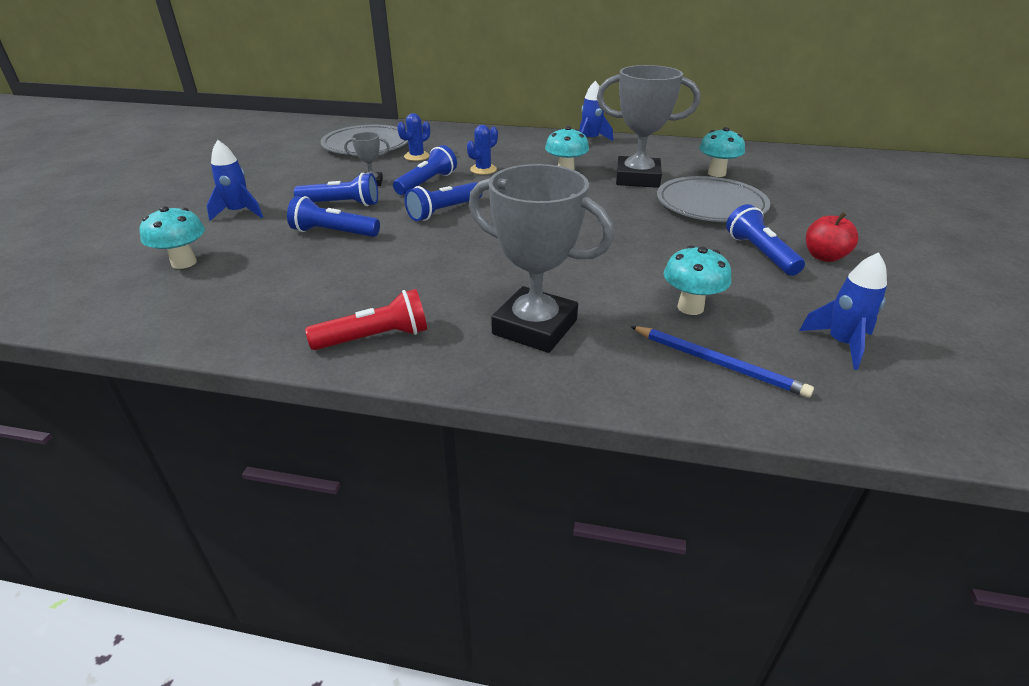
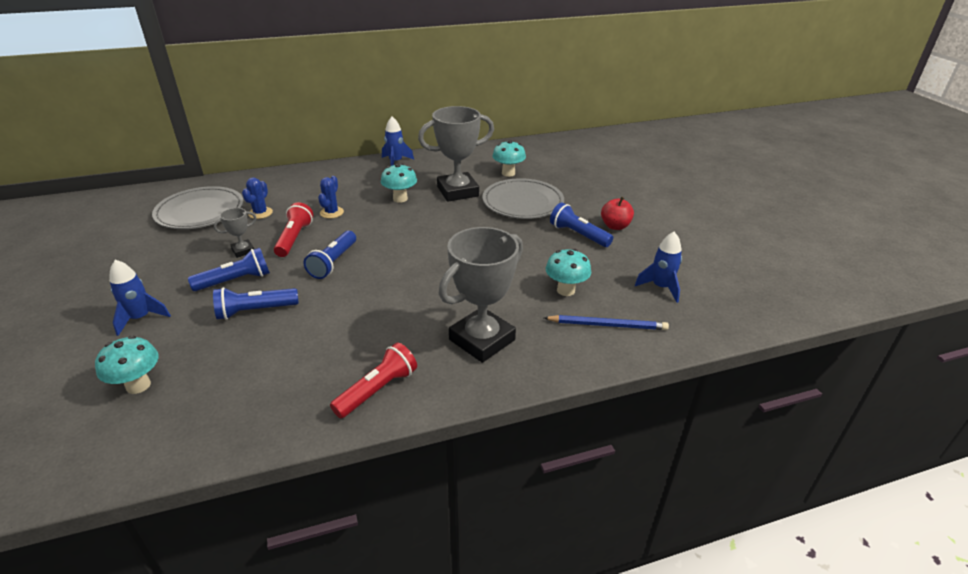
camera: 30 degrees left, 0 degrees up
blue flashlight [393,145,457,195] -> red flashlight [274,202,313,257]
grey trophy [469,164,614,353] -> grey trophy turned 45 degrees counterclockwise [439,227,523,363]

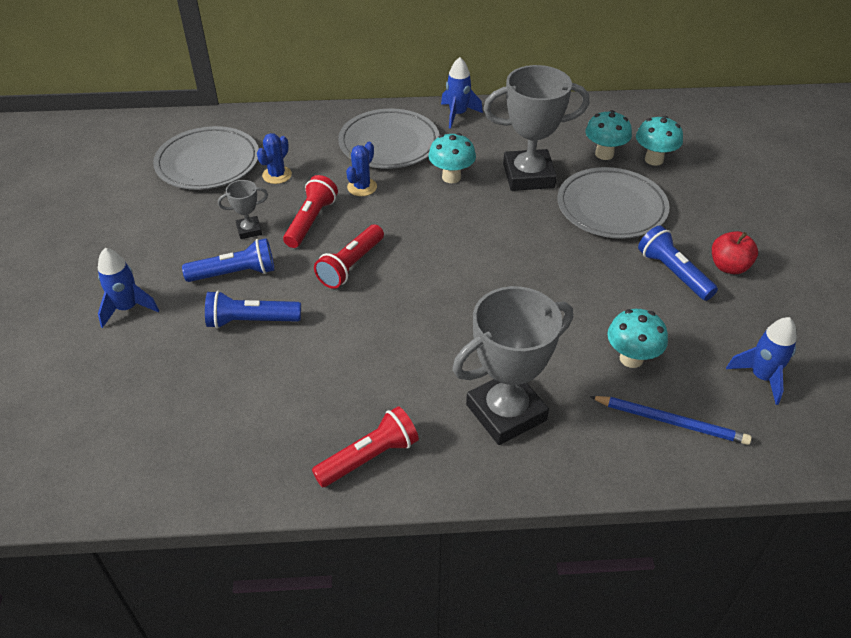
camera: 15 degrees right, 10 degrees up
turquoise mushroom [95,336,159,394] -> turquoise mushroom moved to [636,116,683,166]
blue flashlight [304,231,356,279] -> red flashlight [314,225,384,289]
none -> grey plate [338,109,439,169]

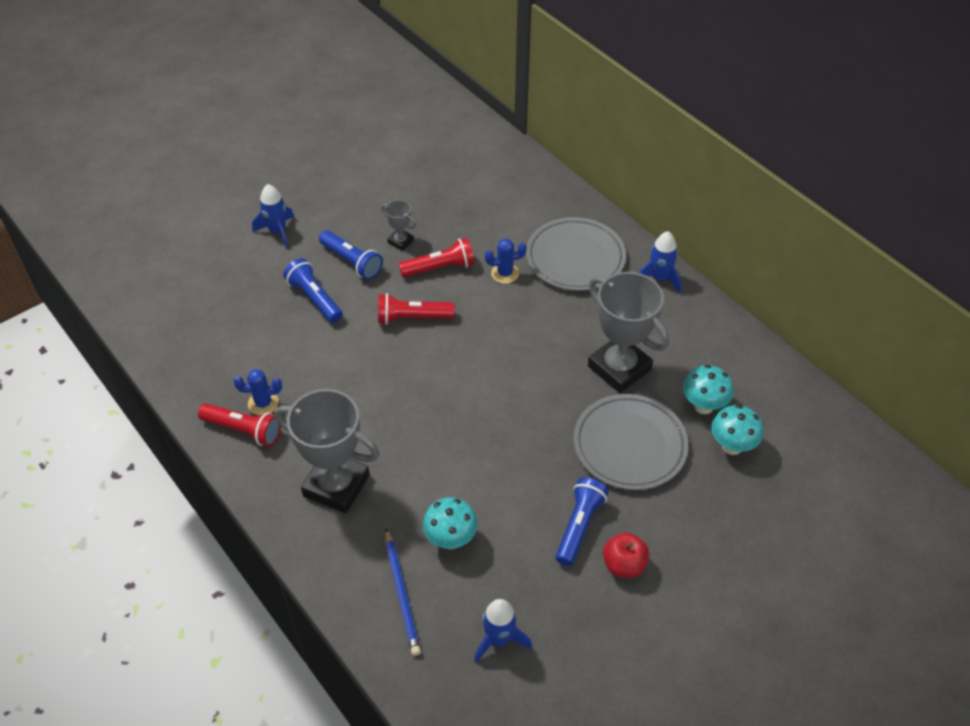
camera: 55 degrees right, 5 degrees up
grey plate [153,126,259,190] -> none
blue cactus [257,133,292,184] -> blue cactus moved to [234,369,282,415]
turquoise mushroom [428,133,476,183] -> none

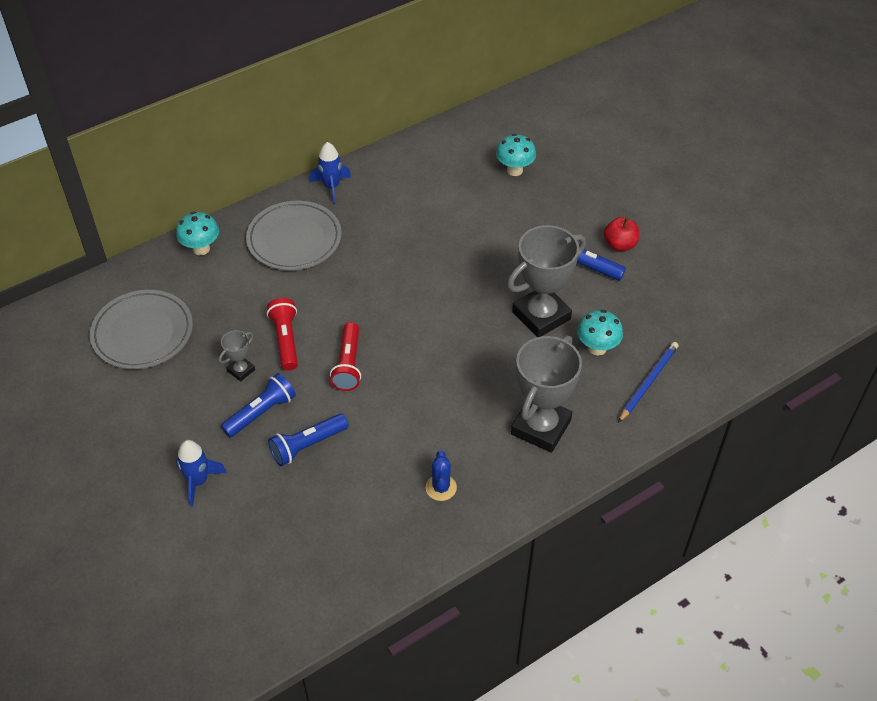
camera: 85 degrees left, 0 degrees up
red flashlight [198,403,281,446] -> none
blue pencil [385,528,421,656] -> blue pencil turned 45 degrees counterclockwise [618,342,679,423]
blue rocket [474,599,532,663] -> none
blue cactus [485,239,527,284] -> none
grey plate [573,394,689,490] -> grey plate moved to [90,290,193,369]
grey trophy [588,272,669,393] -> grey trophy moved to [507,225,586,337]
turquoise mushroom [683,365,733,414] -> turquoise mushroom moved to [176,212,219,255]

